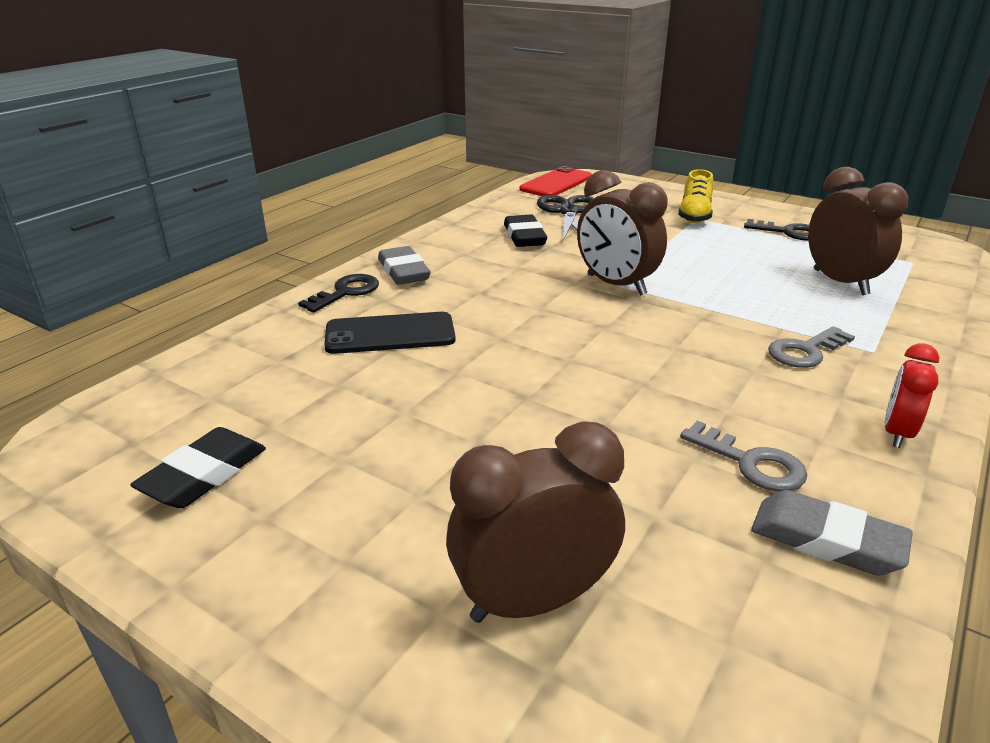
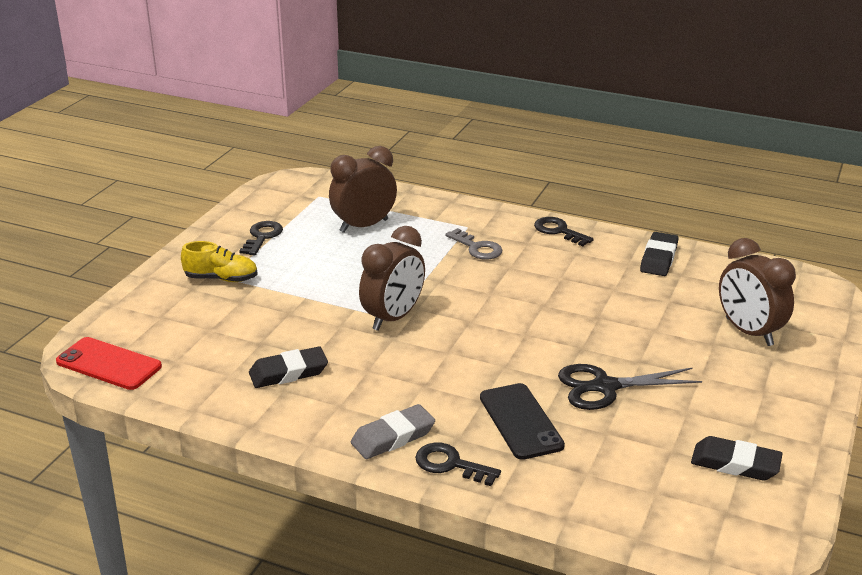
camera: 100 degrees left, 0 degrees up
black scissors [537,195,594,241] -> black scissors moved to [558,364,702,410]
grey key [680,421,807,492] -> none
grey eraser [751,490,913,576] -> black eraser [640,232,679,276]
red clock [884,343,939,448] -> black key [534,217,593,246]

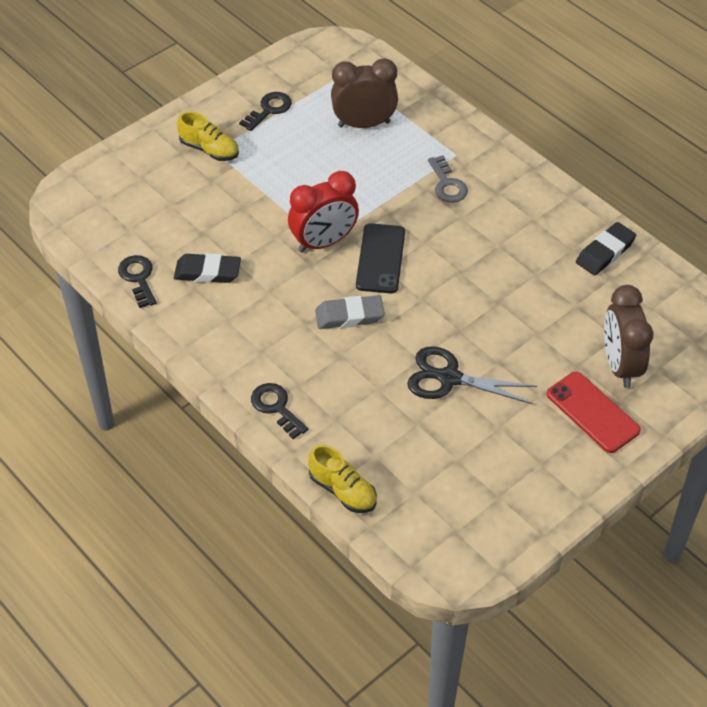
camera: 25 degrees right, 20 degrees up
red phone [56,337,162,390] -> red phone moved to [547,372,641,453]
grey eraser [351,404,435,459] -> grey eraser moved to [315,295,385,329]
brown clock [359,226,425,331] -> red clock [288,171,359,253]
black phone [480,383,565,460] -> black phone moved to [356,223,405,293]
black key [534,217,593,246] -> black key moved to [118,255,157,308]
black eraser [691,436,783,480] -> none
none -> yellow shoe [308,445,377,513]

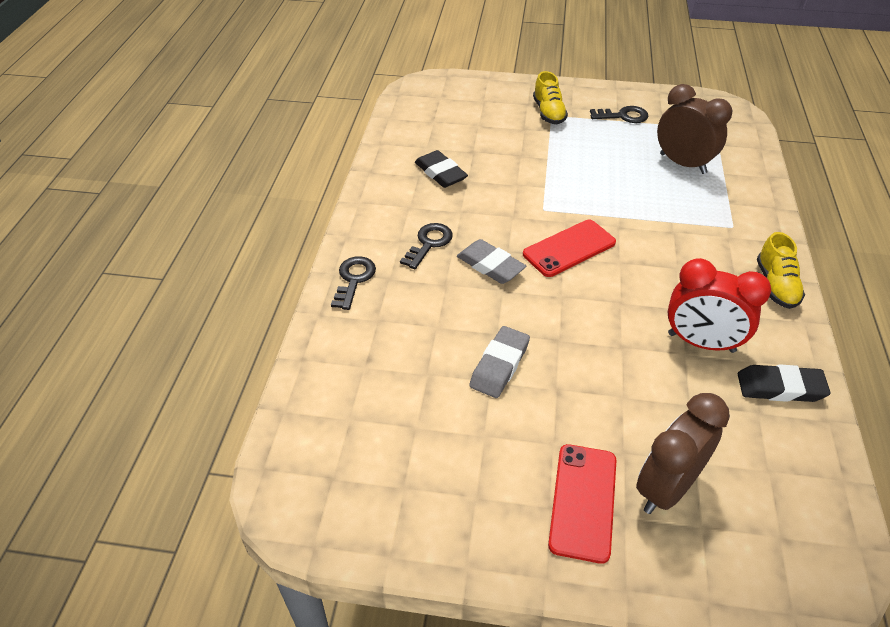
camera: 50 degrees right, 5 degrees down
black key [118,255,157,308] -> black key moved to [400,223,453,269]
red clock [288,171,359,253] -> red clock moved to [667,258,771,353]
yellow shoe [308,445,377,513] -> yellow shoe moved to [757,232,805,309]
black phone [356,223,405,293] -> red phone [523,220,616,277]
black scissors [407,346,537,404] -> grey eraser [469,326,530,398]
grey key [428,155,468,203] -> none

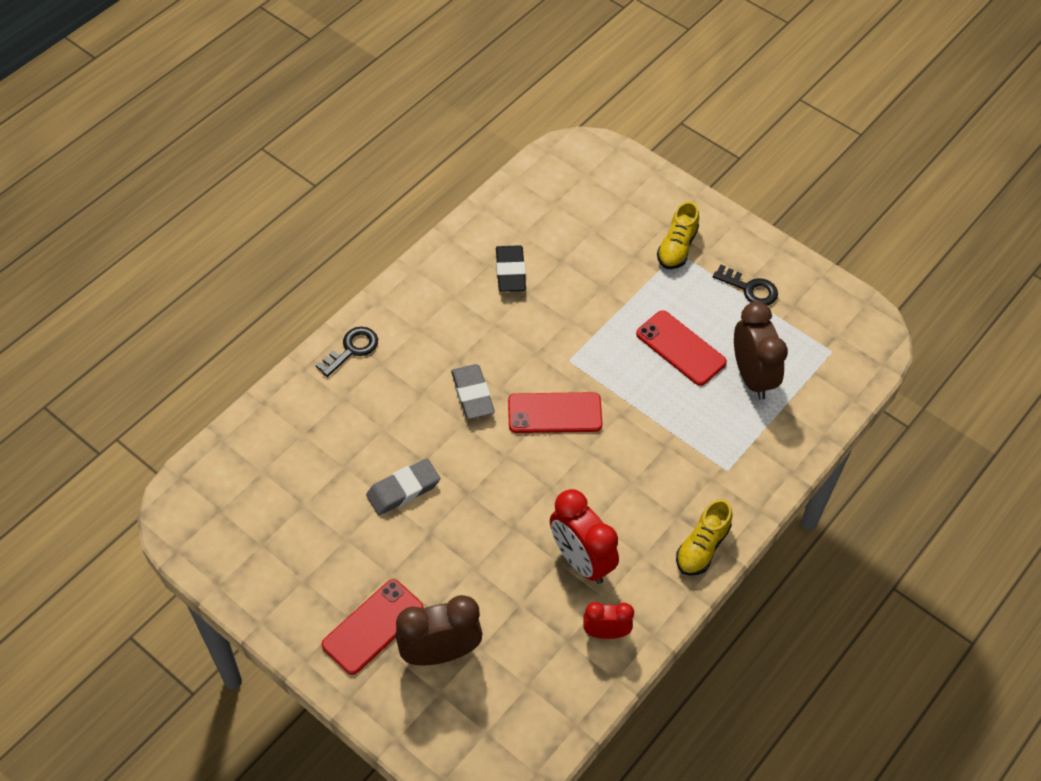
camera: 30 degrees right, 10 degrees up
black key [400,223,453,269] -> none
black eraser [738,364,831,402] -> red clock [583,602,634,639]
none -> red phone [636,310,727,386]

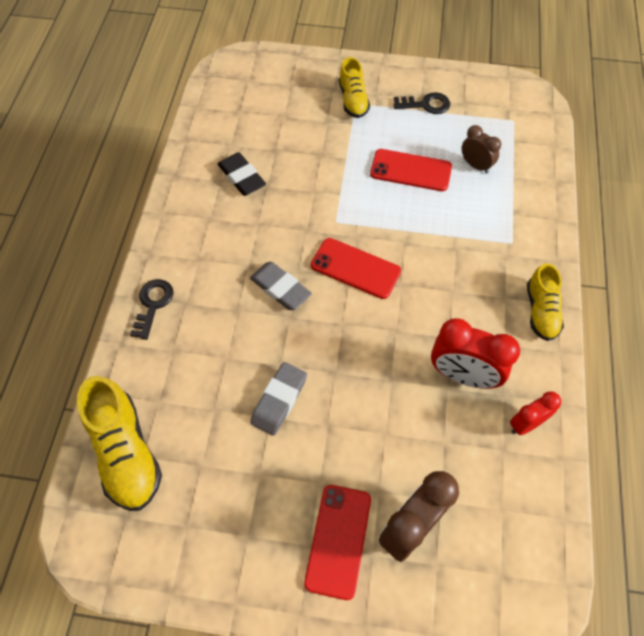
camera: 30 degrees left, 5 degrees up
red phone [508,392,603,433] -> red phone turned 60 degrees clockwise [311,238,401,299]
brown clock [734,301,788,400] -> brown clock [462,125,501,173], size x0.59
none -> yellow shoe [77,376,162,511]

